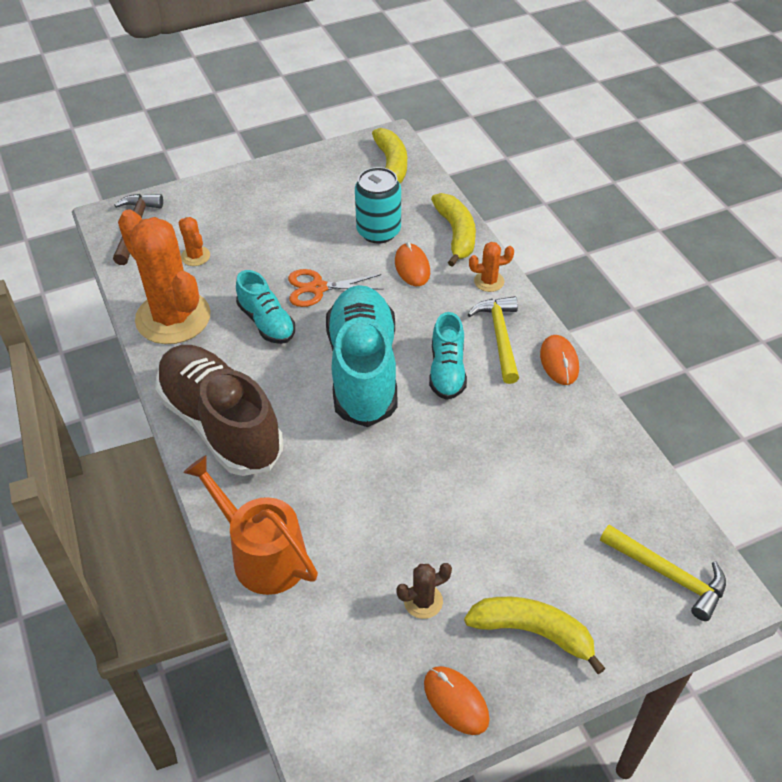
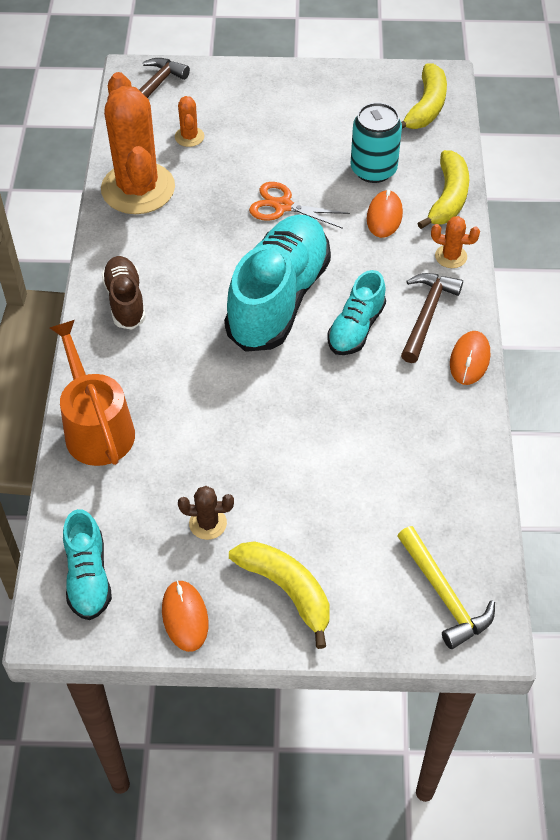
camera: 25 degrees right, 5 degrees up
brown shoe [155,345,283,476] -> brown shoe [102,256,146,330], size x0.52
turquoise shoe [236,270,295,344] -> turquoise shoe moved to [63,509,112,620]
yellow hammer [467,296,519,384] -> brown hammer [401,273,463,363]

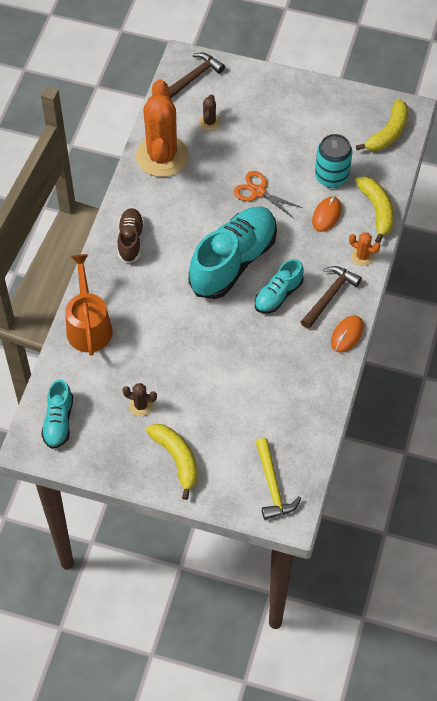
camera: 15 degrees right, 5 degrees up
orange mouse [162,580,208,652] -> none
orange cactus [175,96,204,147] -> brown cactus [199,94,220,131]
yellow banana [417,150,469,229] -> yellow banana turned 45 degrees counterclockwise [355,176,394,243]

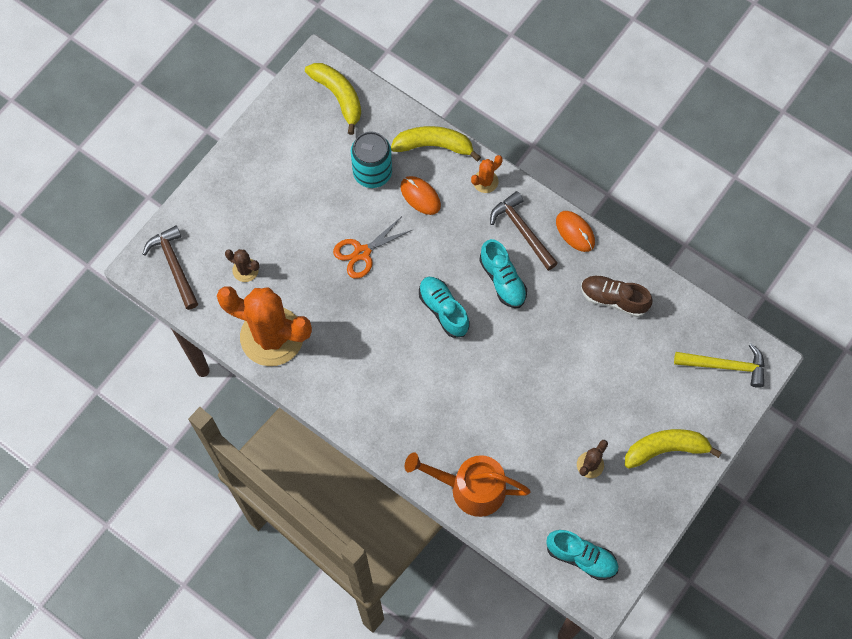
camera: 70 degrees left, 10 degrees up
brown shoe [118,208,144,263] -> brown shoe moved to [581,275,653,317]
turquoise shoe [189,206,277,299] -> turquoise shoe [419,277,470,338], size x0.52

